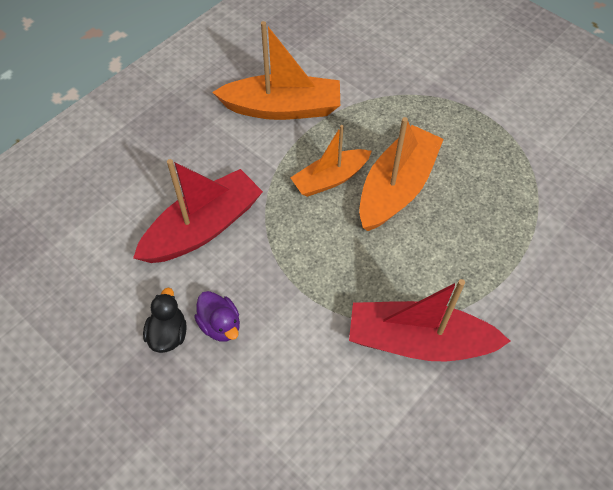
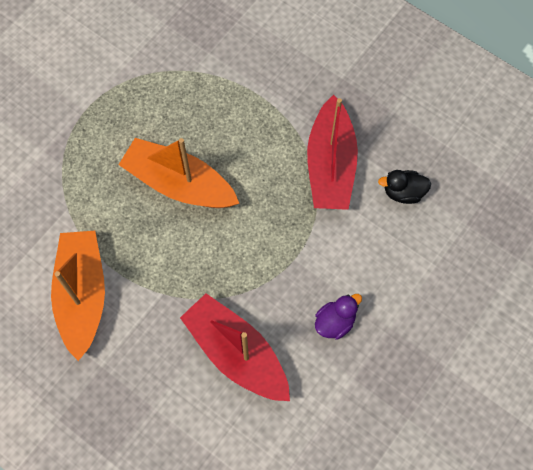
camera: 95 degrees left, 10 degrees up
black duck [143,288,187,353] -> black duck moved to [378,170,431,204]
orange boat [290,125,372,197] -> none

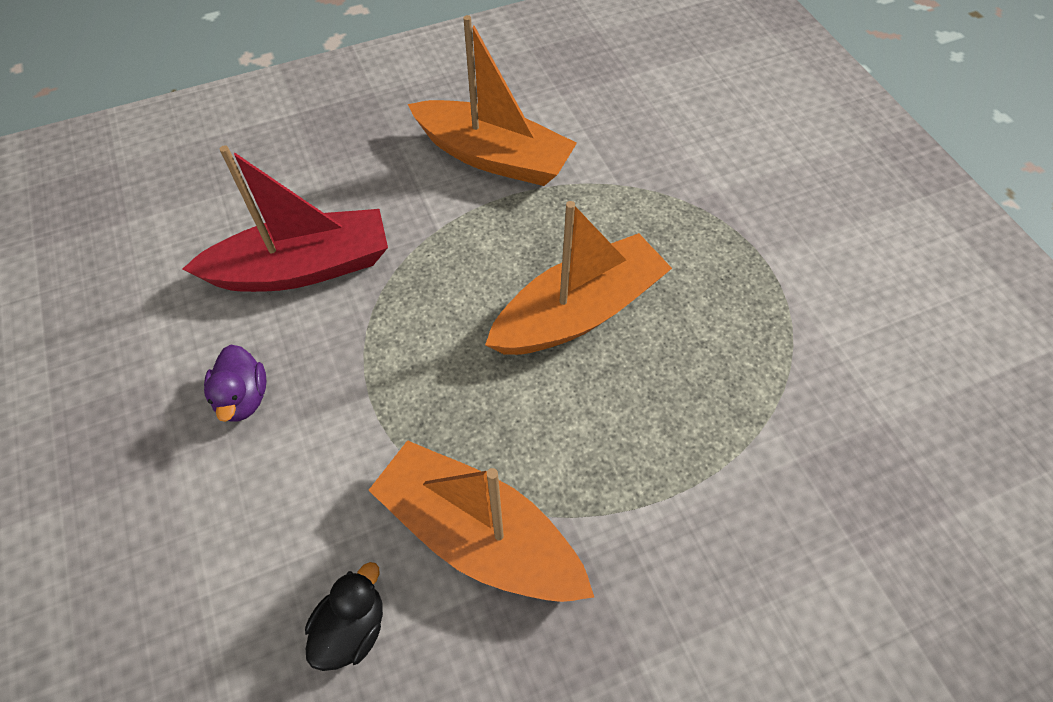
camera: 120 degrees right, 10 degrees down
red boat [307,95,358,210] -> orange boat [368,440,594,602]

